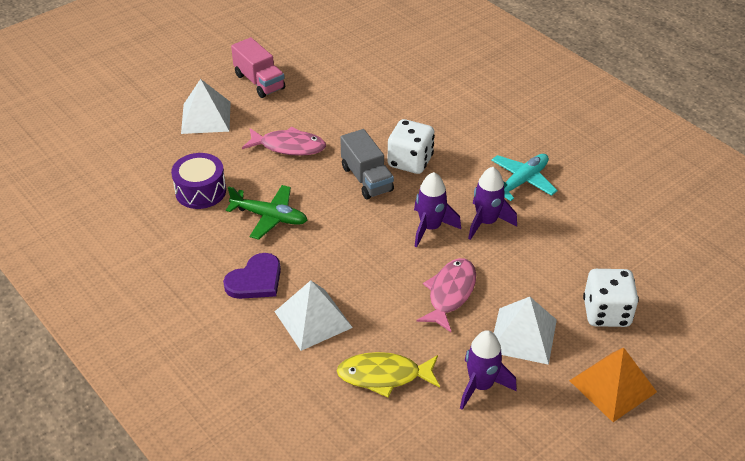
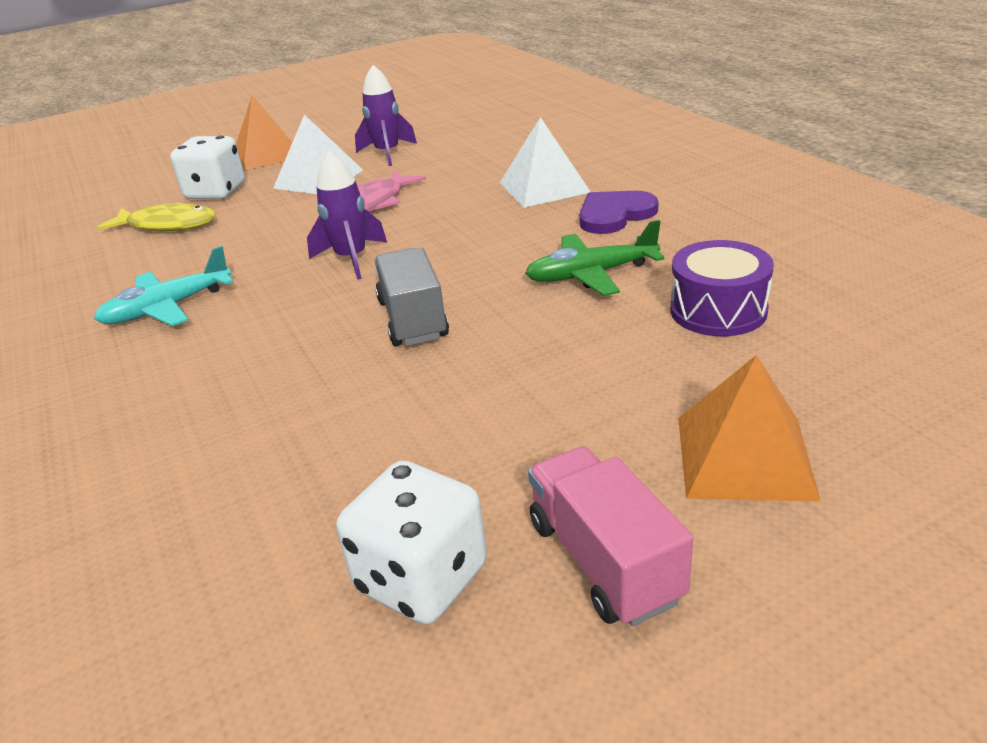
camera: 165 degrees left, 10 degrees down
white pyramid [181,79,231,134] -> orange pyramid [678,355,821,502]
green plane [226,185,307,240] -> green plane turned 45 degrees counterclockwise [525,220,665,296]
pink fish [242,126,326,156] -> none
yellow fish [336,352,440,398] -> yellow fish moved to [97,202,216,231]
white dice [388,119,435,174] -> white dice moved to [336,461,487,624]
purple rocket [468,167,517,240] -> none

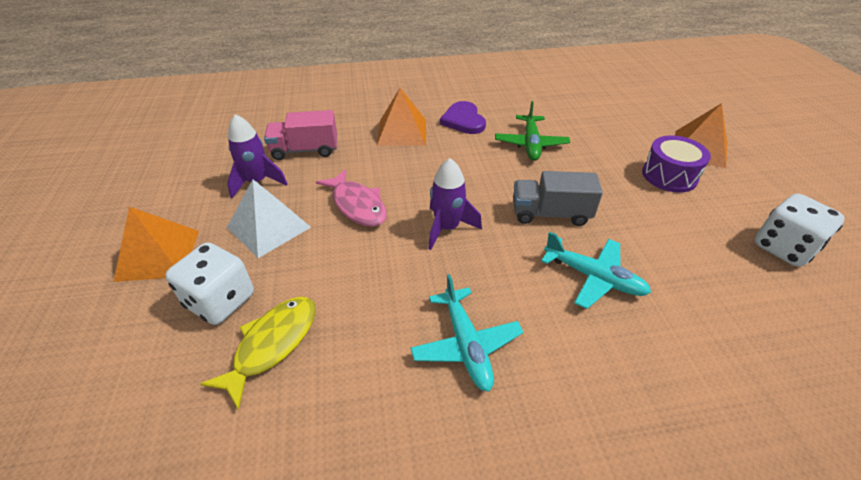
camera: 75 degrees left, 10 degrees up
white pyramid [500,117,591,208] -> orange pyramid [377,88,426,146]
pink truck [528,446,693,626] -> pink truck moved to [264,110,337,160]
purple drum [670,240,774,336] -> purple drum moved to [642,135,711,193]
none -> turquoise plane [541,232,651,309]

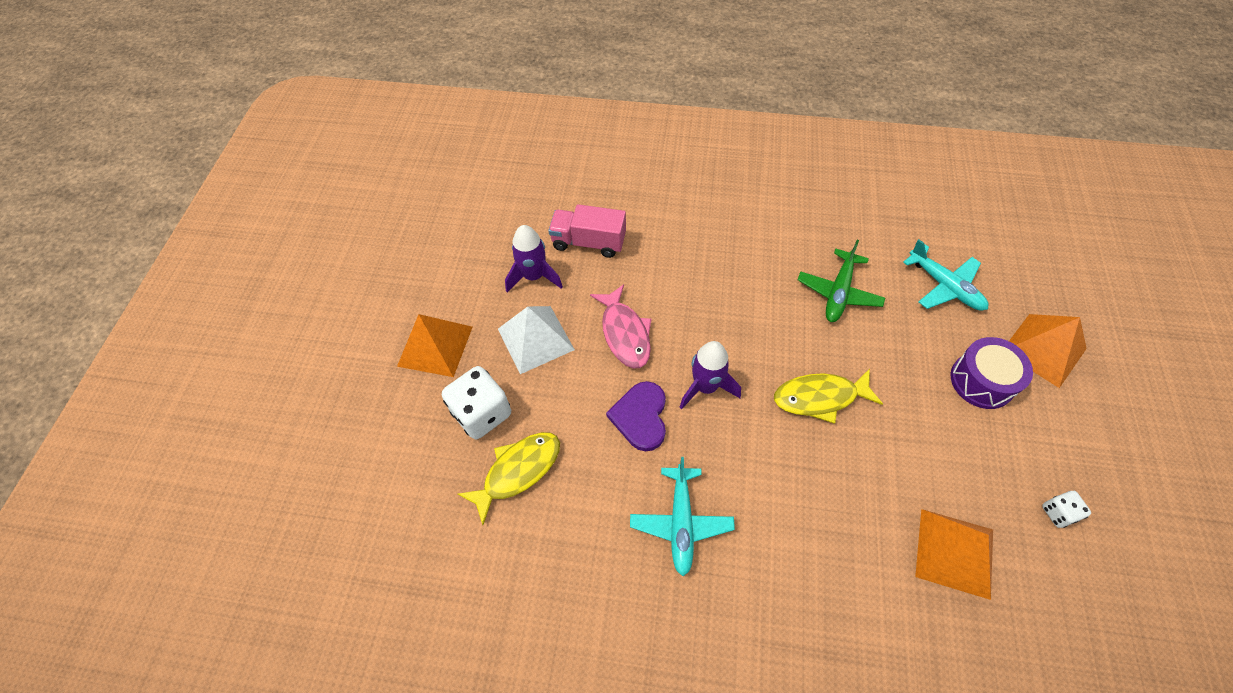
camera: 20 degrees right, 15 degrees up
orange pyramid [377,88,426,146] -> orange pyramid moved to [915,509,993,600]
purple heart [440,101,486,134] -> purple heart moved to [606,381,666,451]
grey truck [513,171,603,226] -> yellow fish [774,369,883,424]
turquoise plane [541,232,651,309] -> turquoise plane moved to [903,239,989,311]
white dice [754,194,845,267] -> white dice [1042,491,1091,528], size x0.51

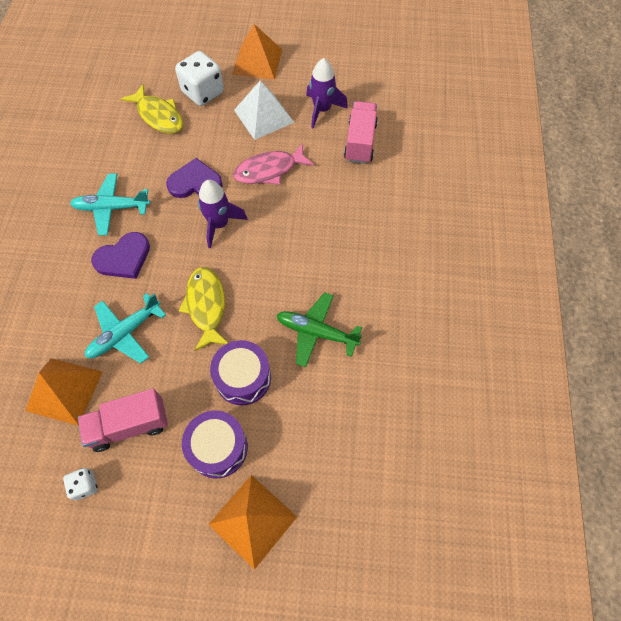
camera: 85 degrees right, 5 degrees up
turquoise plane [903,239,989,311] -> turquoise plane moved to [85,293,166,363]
none -> pink truck [78,389,168,452]
none -> purple heart [91,232,150,279]
none -> purple drum [210,340,271,405]

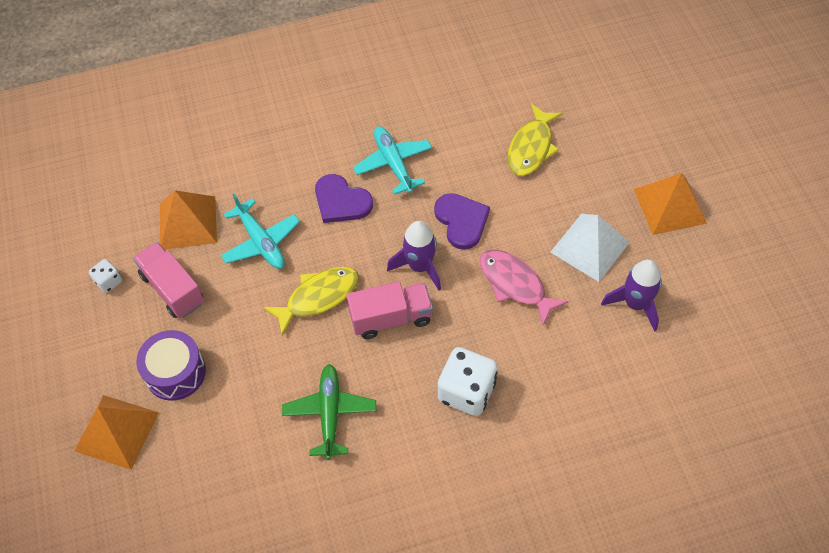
camera: 70 degrees right, 5 degrees down
turquoise plane [85,293,166,363] -> turquoise plane turned 150 degrees counterclockwise [221,194,300,269]
white dice [175,51,224,106] -> white dice moved to [438,347,498,416]
purple drum [210,340,271,405] -> none
pink truck [344,101,378,164] -> pink truck moved to [347,282,433,339]

